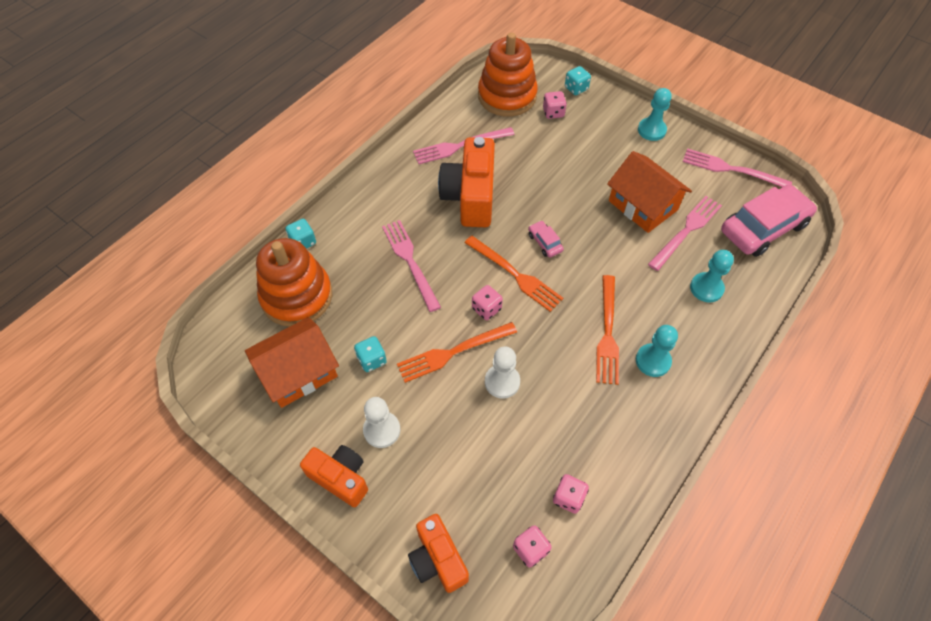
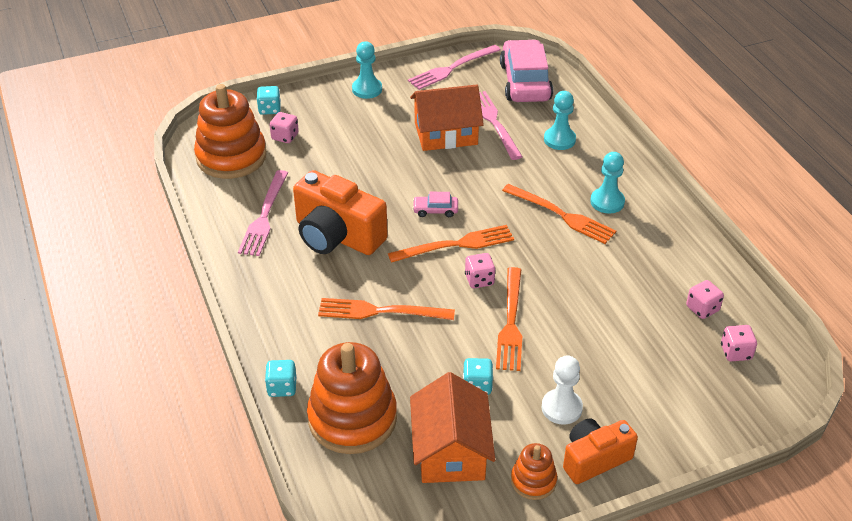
camera: 60 degrees left, 15 degrees down
pink fork [382,220,441,312] -> orange fork [318,298,455,320]
orange camera [408,514,469,593] -> none
white pawn [485,346,520,399] -> none
none -> orange stacking toy [511,443,557,500]

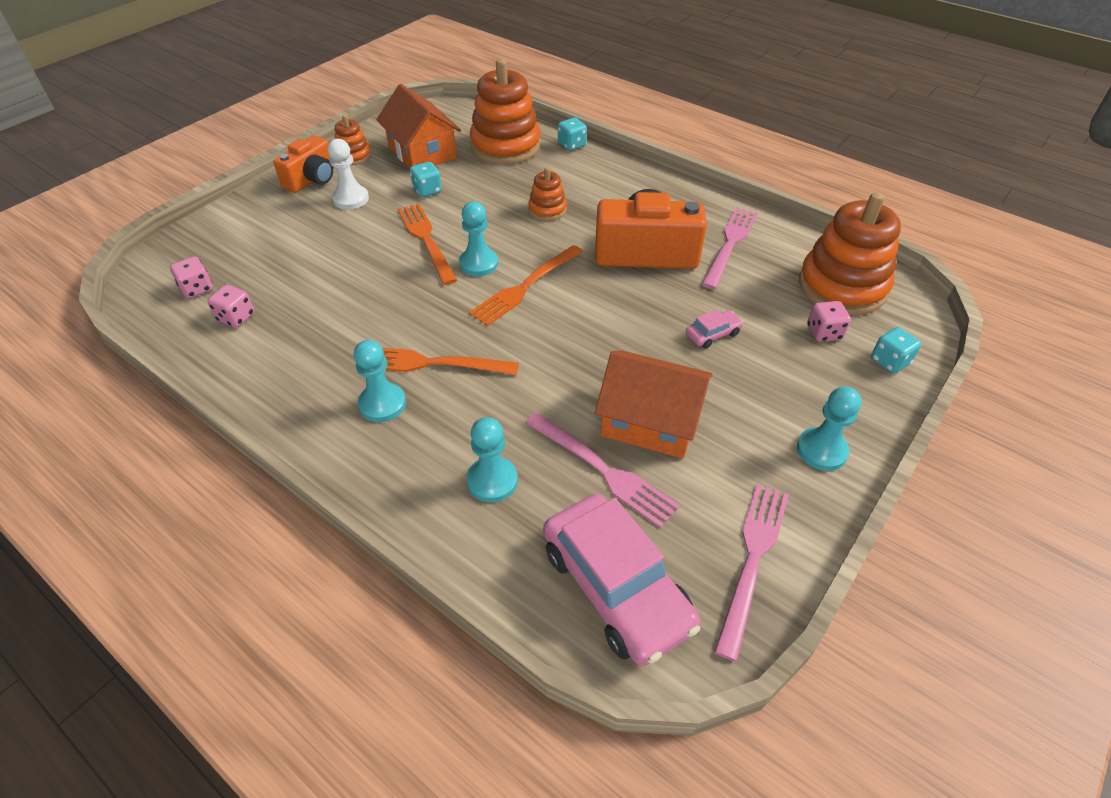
camera: 150 degrees right, 5 degrees up
pink fork [238,170,288,256] -> pink fork turned 45 degrees clockwise [701,207,758,289]
orange fork [318,298,455,320] -> orange stacking toy [528,167,567,221]
orange house [410,85,484,151] -> orange house turned 60 degrees clockwise [595,350,713,459]
pink car [413,192,458,217] -> pink car moved to [686,309,743,348]
pink dice [465,253,496,288] -> turquoise pawn [459,201,498,277]

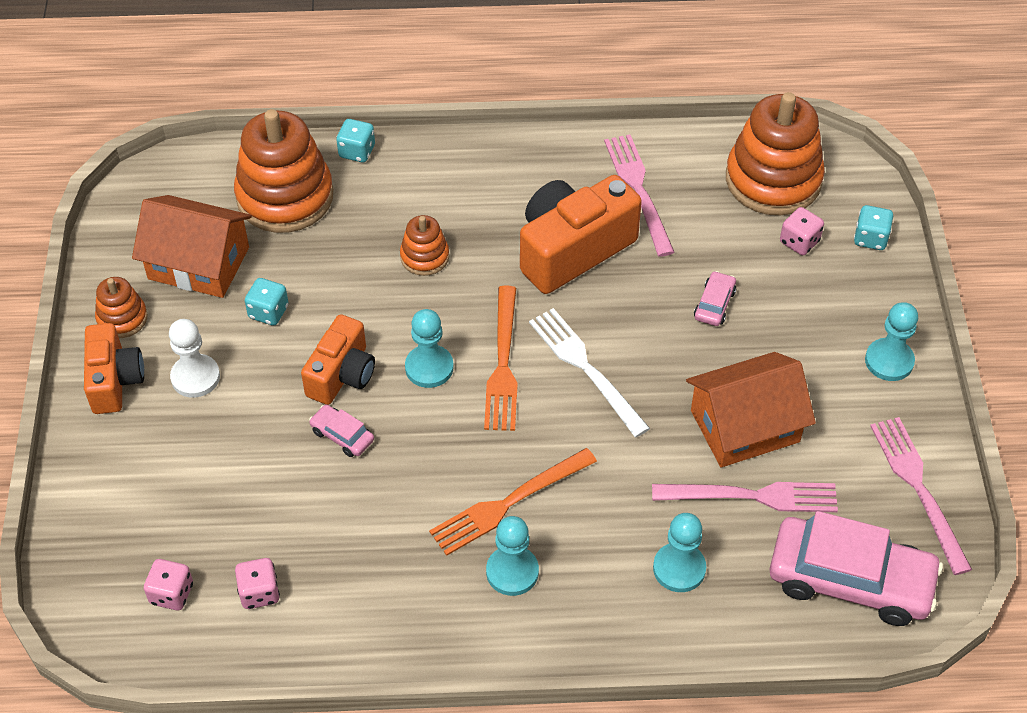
camera: 40 degrees left, 5 degrees up
orange fork [398,204,457,285] -> orange camera [301,314,375,405]
none -> pink car [309,405,374,457]
none -> white fork [529,308,650,437]

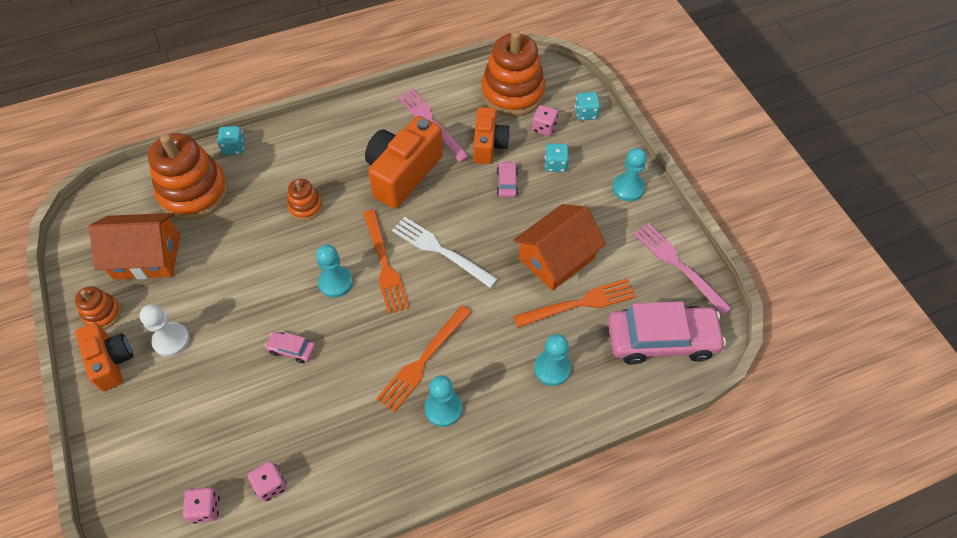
camera: 20 degrees left, 5 degrees up
turquoise dice [245,278,289,325] -> turquoise dice moved to [545,143,569,172]
orange camera [301,314,375,405] -> orange camera moved to [473,107,510,164]
pink fork [652,482,838,512] -> orange fork [513,279,636,328]

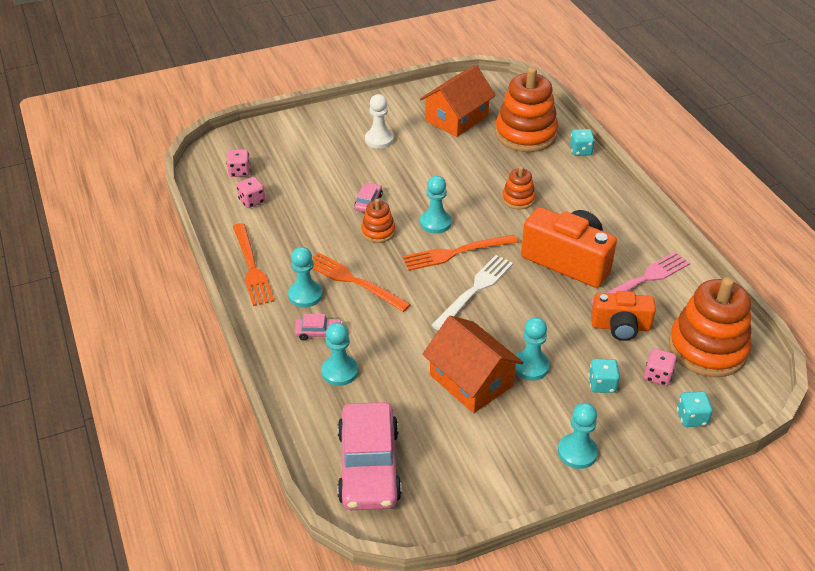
camera: 90 degrees right, 15 degrees down
orange stacking toy [75,286,121,329] -> orange stacking toy moved to [361,199,395,243]
orange camera [75,322,133,391] -> none
orange house [89,213,180,280] -> orange house turned 45 degrees clockwise [420,65,496,137]
pink car [497,161,518,198] -> pink car moved to [294,314,343,340]
orange fork [513,279,636,328] -> orange fork moved to [233,223,274,306]
pink fork [634,223,732,315] -> none
none -> turquoise pawn [515,317,550,380]

